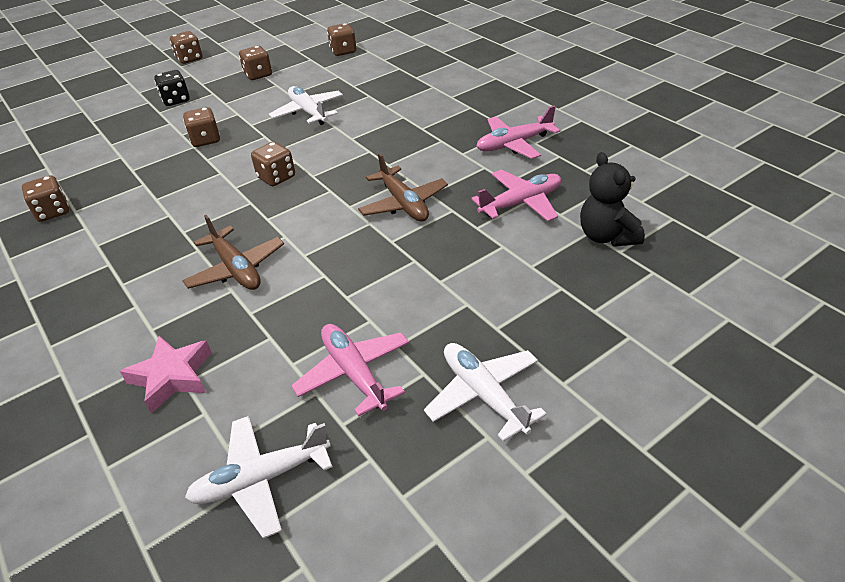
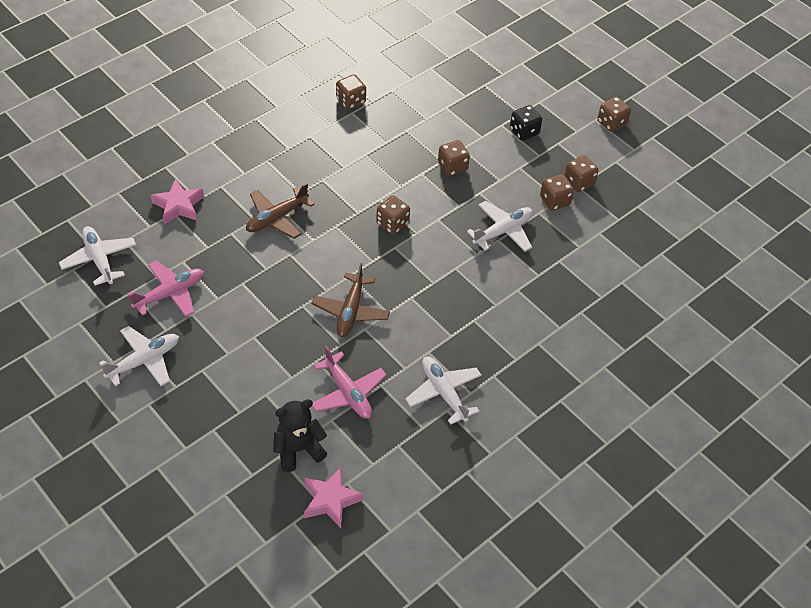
camera: 80 degrees right, 10 degrees up
brown dice [327,23,357,56] -> brown dice moved to [540,174,574,210]
brown plane [358,153,448,222] -> brown plane turned 45 degrees counterclockwise [311,263,390,337]
pink plane [476,105,560,159] -> white plane [405,357,482,425]
none -> pink star [304,467,364,528]

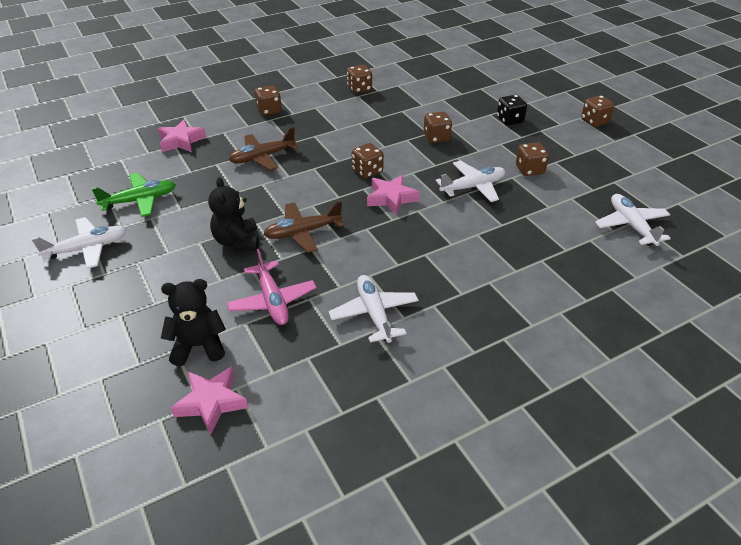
camera: 15 degrees right, 10 degrees down
white plane [59,226,136,286] -> white plane moved to [595,194,671,246]
pink plane [127,261,204,317] -> green plane [92,173,176,217]
brown plane [311,263,390,337] -> brown plane turned 45 degrees clockwise [263,201,344,253]
brown dice [564,155,599,192] -> brown dice moved to [255,85,282,116]
none -> black teddy bear [208,177,259,251]
none -> pink star [367,175,420,215]

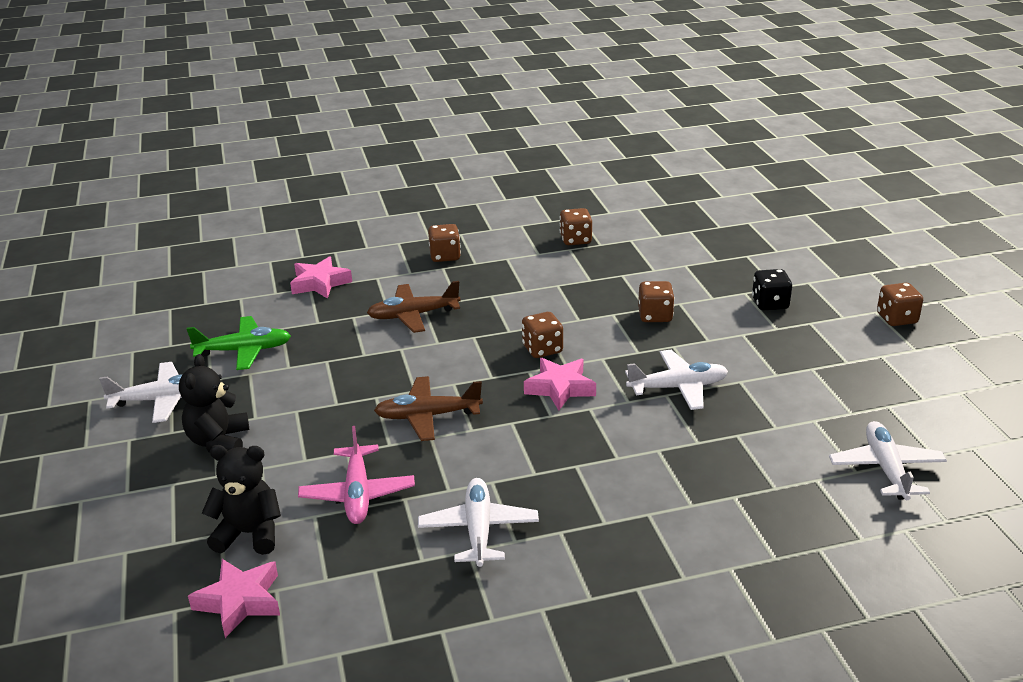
camera: 15 degrees right, 10 degrees down
black teddy bear [208,177,259,251] -> black teddy bear moved to [179,354,249,452]
brown dice [516,142,549,176] -> none

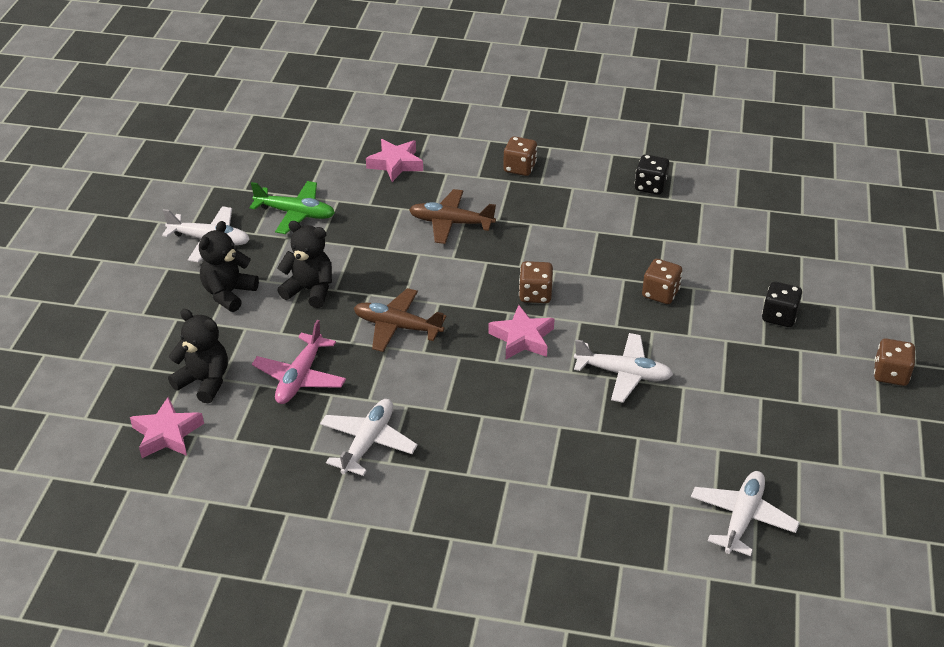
camera: 25 degrees right, 10 degrees up
brown dice [560,208,592,245] -> black dice [634,154,669,195]
none -> black teddy bear [277,221,332,308]

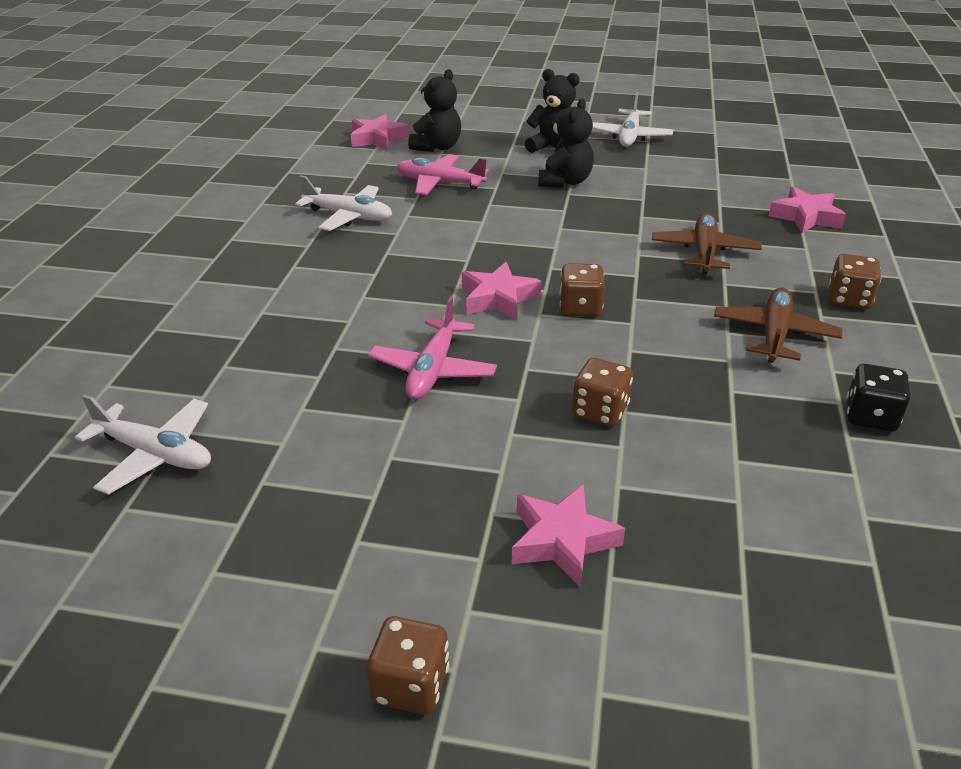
camera: 90 degrees right, 5 degrees down
green plane [250,181,335,234] -> none
brown plane [354,288,447,352] -> brown plane moved to [714,287,842,363]
white plane [574,333,673,403] -> pink plane [368,297,497,400]
black dice [762,281,803,327] -> pink star [512,484,625,587]

